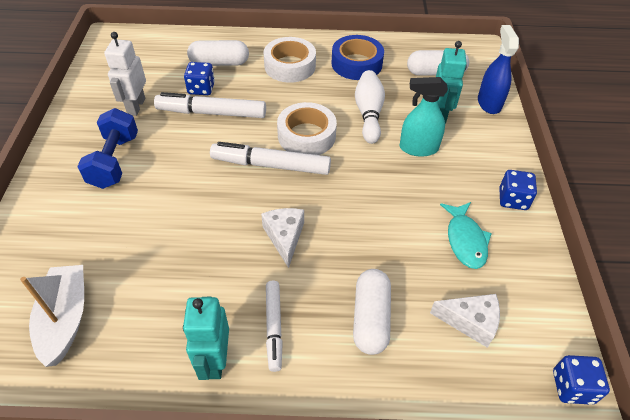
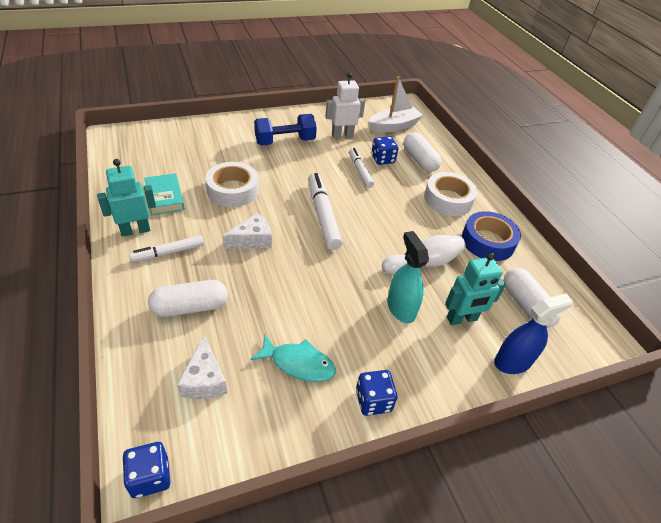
camera: 65 degrees right, 5 degrees down
white boat [20,265,84,367] -> white boat moved to [368,76,424,133]
white marker [154,92,266,118] -> white marker [349,148,374,188], size x0.62
white tape [277,102,337,155] -> white tape moved to [205,162,259,207]
turquoise fish [440,202,492,269] -> turquoise fish turned 135 degrees counterclockwise [250,334,336,382]
none -> turquoise book [144,173,185,215]

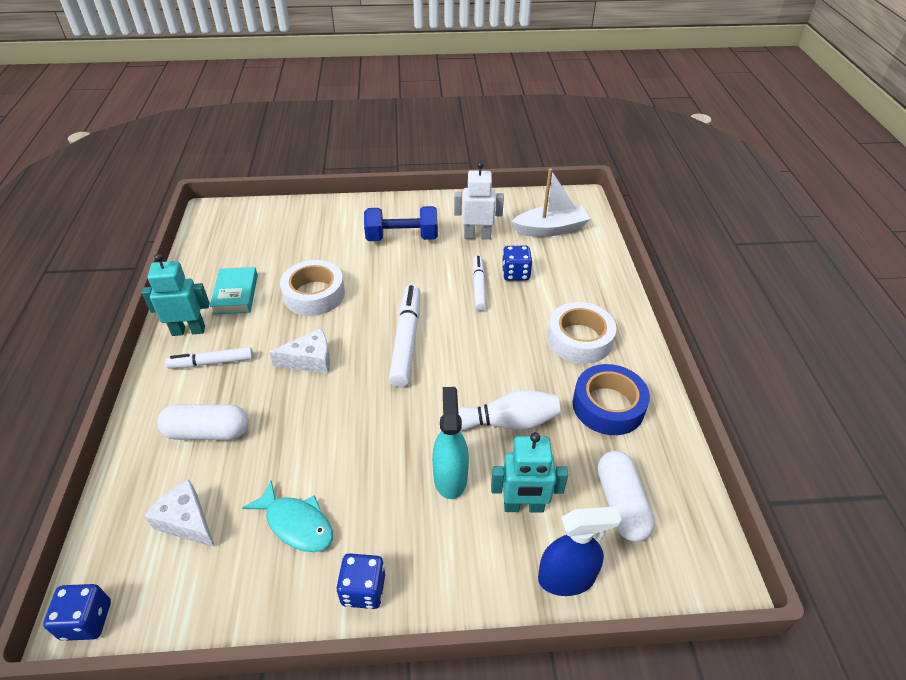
camera: 20 degrees right, 0 degrees up
white cheese [177,335,227,399] -> white cheese turned 120 degrees clockwise [145,480,215,547]
white capsule [404,132,441,172] -> none

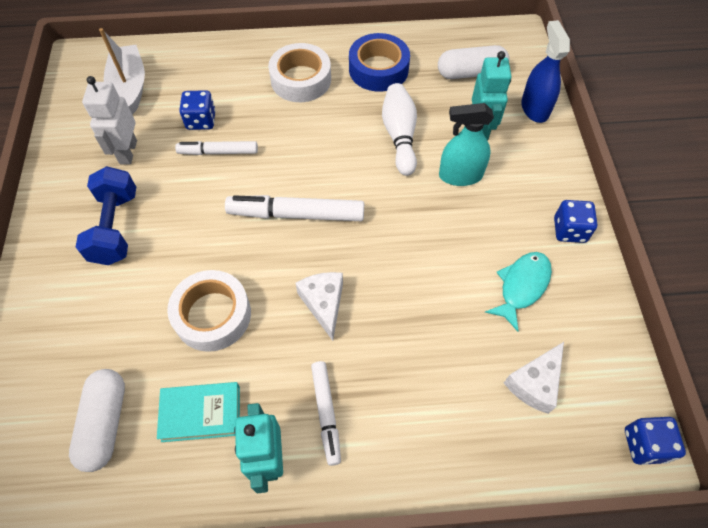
camera: 90 degrees left, 15 degrees up
white capsule [157,404,249,440] -> white capsule moved to [69,369,125,472]

